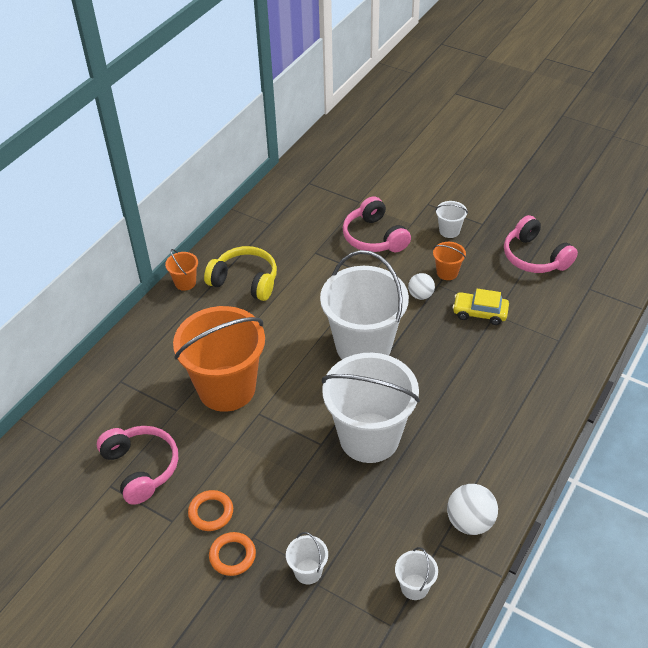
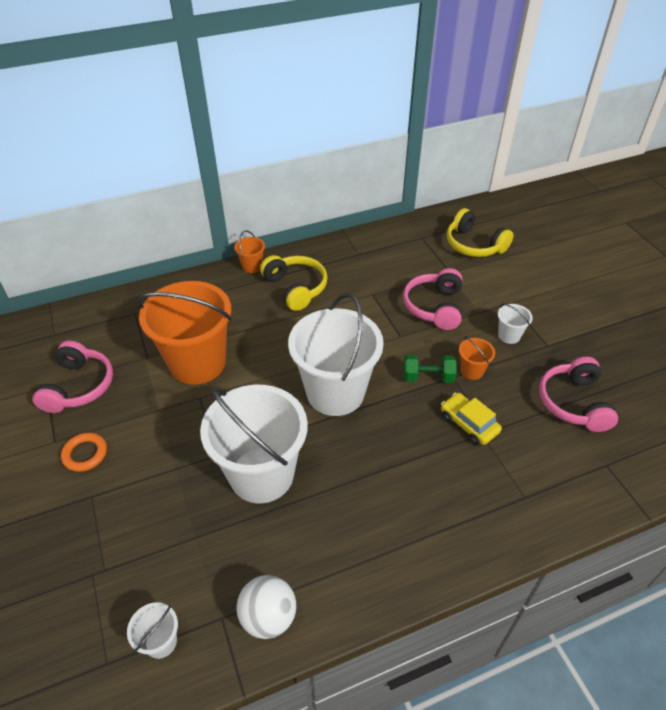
camera: 35 degrees right, 0 degrees up
orange ring [209,532,256,576] -> none
white bucket [286,532,328,585] -> none
white ball [408,273,435,300] -> green dumbbell [404,355,457,383]
none -> yellow headphones [447,208,514,257]

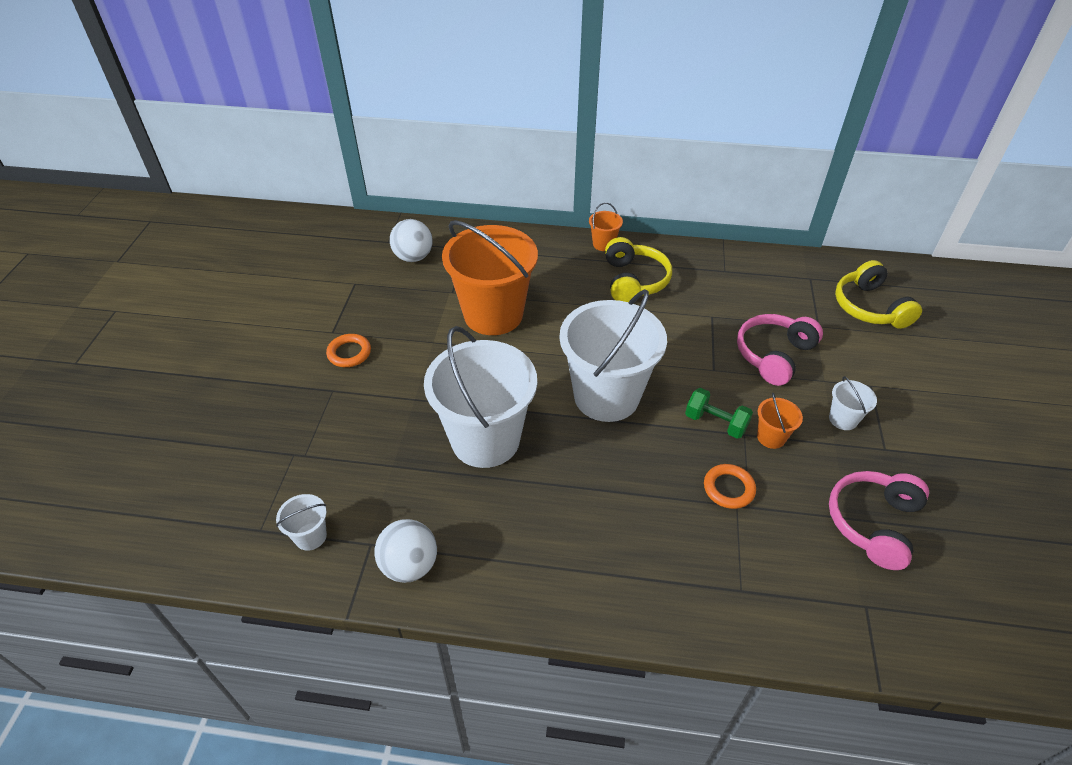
camera: 30 degrees right, 0 degrees up
pink headphones [33,341,113,413] -> none
yellow car [441,393,502,445] -> orange ring [704,464,756,509]
none -> white ball [390,219,432,262]

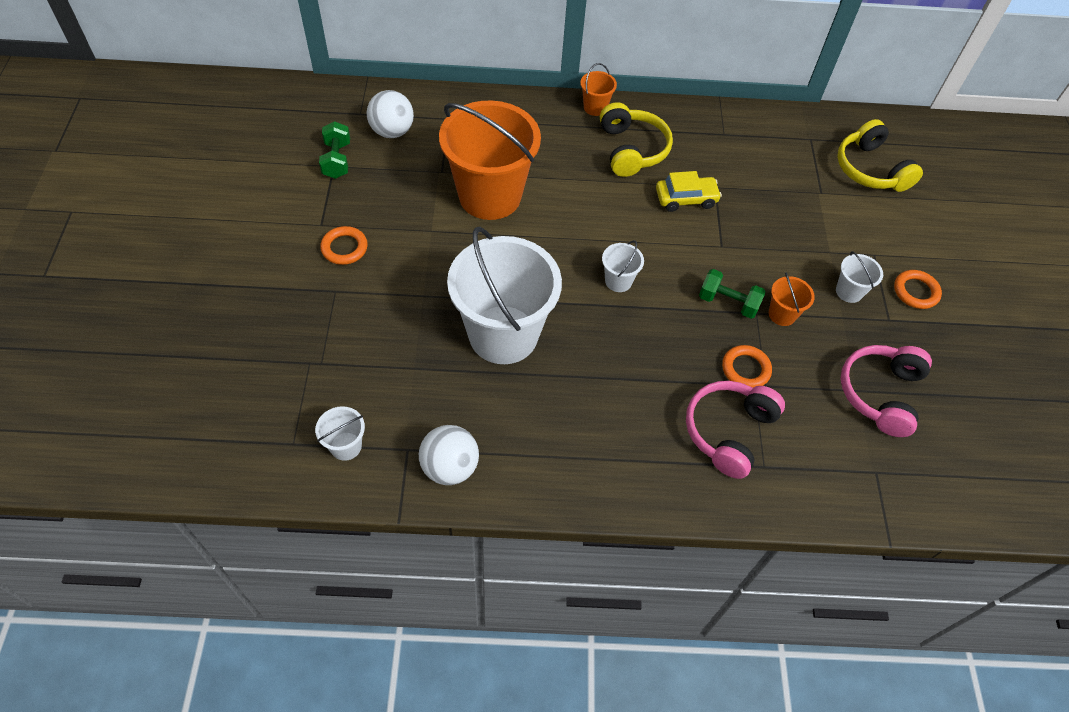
camera: 10 degrees left, 10 degrees up
white bucket [559,289,667,422] -> white bucket [602,240,644,292], size x0.41
pink headphones [737,314,823,386] -> pink headphones moved to [686,381,785,479]
none -> green dumbbell [319,121,350,179]
none -> yellow car [656,171,722,212]
none -> orange ring [894,270,942,309]

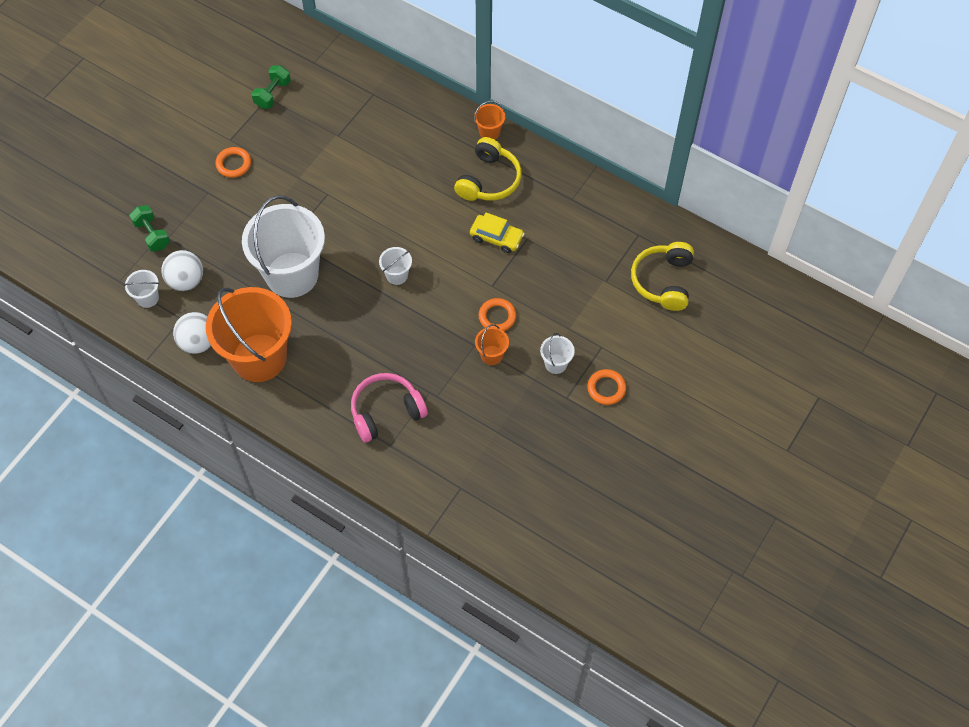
camera: 35 degrees right, 5 degrees up
white ball [367,90,414,138] -> white ball moved to [161,250,203,291]
orange bucket [439,100,541,220] -> orange bucket moved to [206,287,292,382]
green dumbbell [699,269,766,319] -> green dumbbell moved to [129,205,170,252]
orange ring [722,345,772,388] -> orange ring moved to [478,298,516,331]
pink headphones [841,345,932,437] -> none

